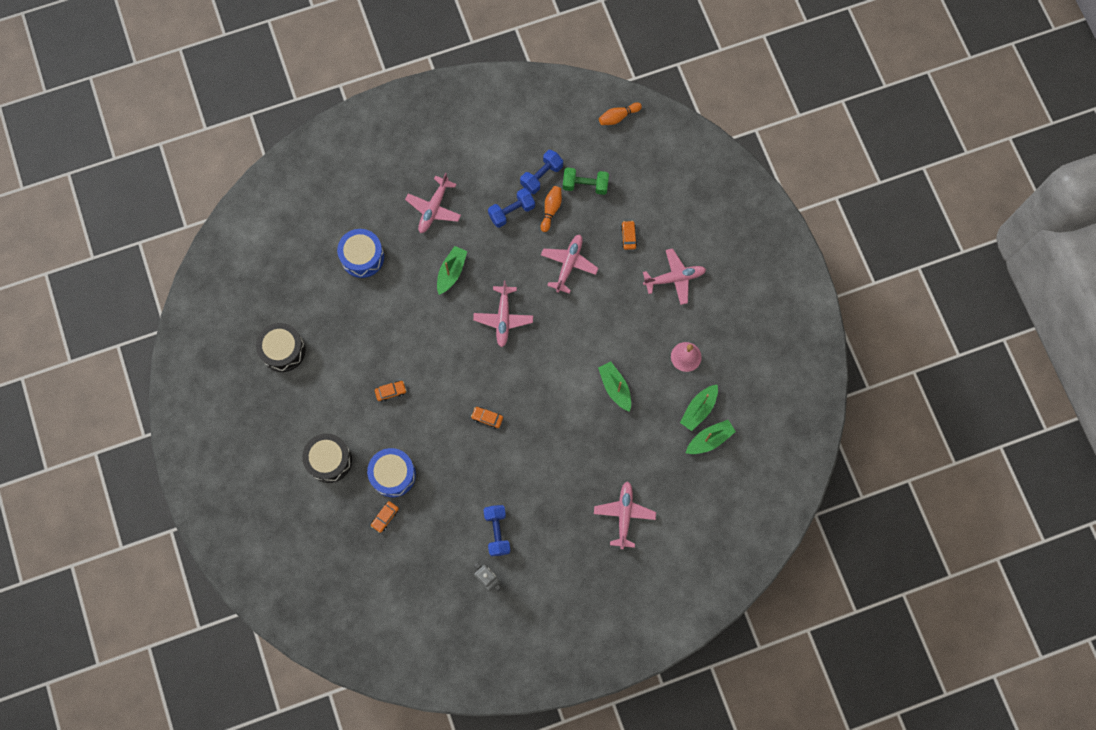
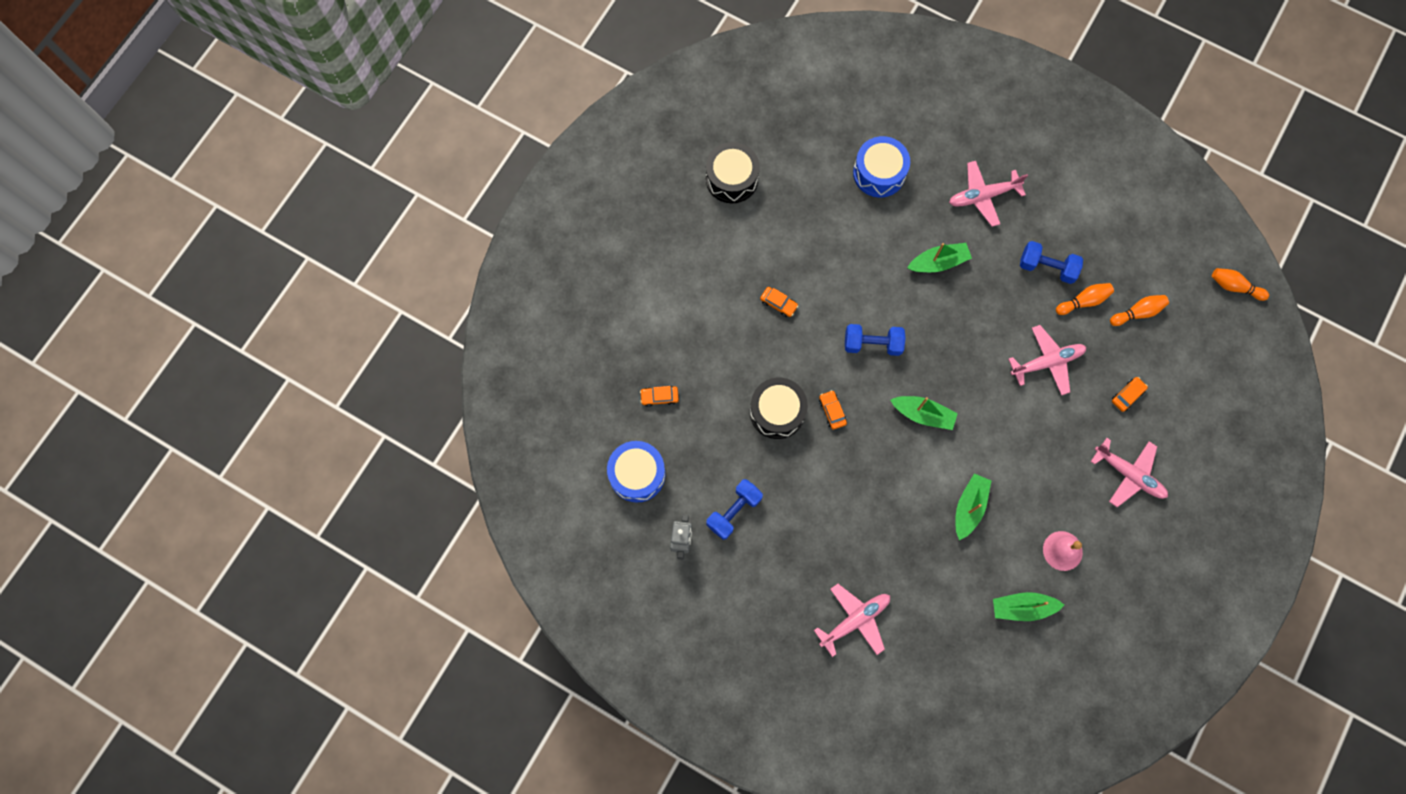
camera: 50 degrees right, 0 degrees up
black drum [302,434,352,483] -> black drum moved to [750,378,808,439]
blue drum [367,448,416,497] -> blue drum moved to [607,441,665,503]
pink plane [473,280,533,347] -> none
blue dumbbell [520,150,563,194] -> blue dumbbell moved to [845,324,905,356]
green dumbbell [563,167,609,195] -> orange bowling pin [1110,295,1169,326]
green boat [686,420,736,454] -> green boat moved to [890,396,958,430]

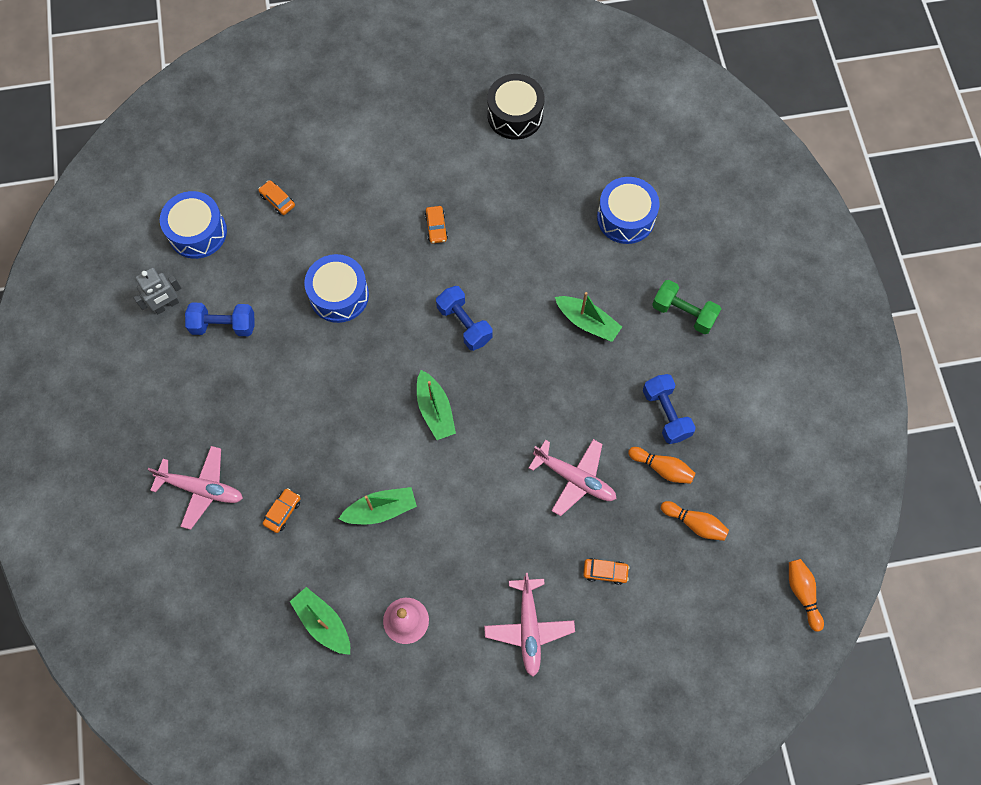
camera: 50 degrees right, 5 degrees down
black drum [750,378,808,439] -> blue drum [304,254,369,323]
orange car [819,390,847,429] -> orange car moved to [263,488,301,533]
pink plane [949,161,1028,227] -> green dumbbell [652,280,721,334]

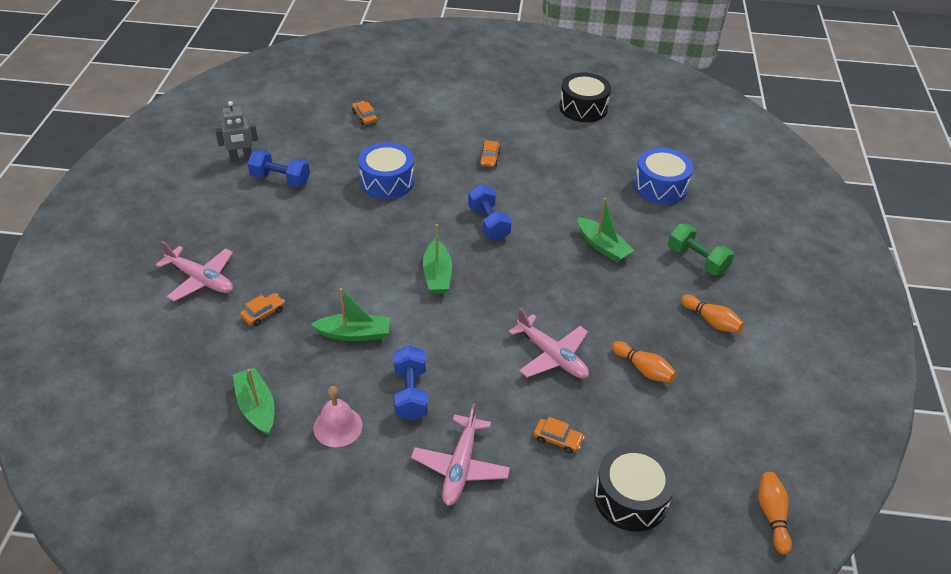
camera: 15 degrees right, 25 degrees down
blue drum [160,191,227,259] -> none
blue dumbbell [643,374,696,444] -> blue dumbbell moved to [394,345,428,421]
orange bowling pin [661,501,729,541] -> orange bowling pin moved to [681,295,744,333]
none -> black drum [594,444,676,532]

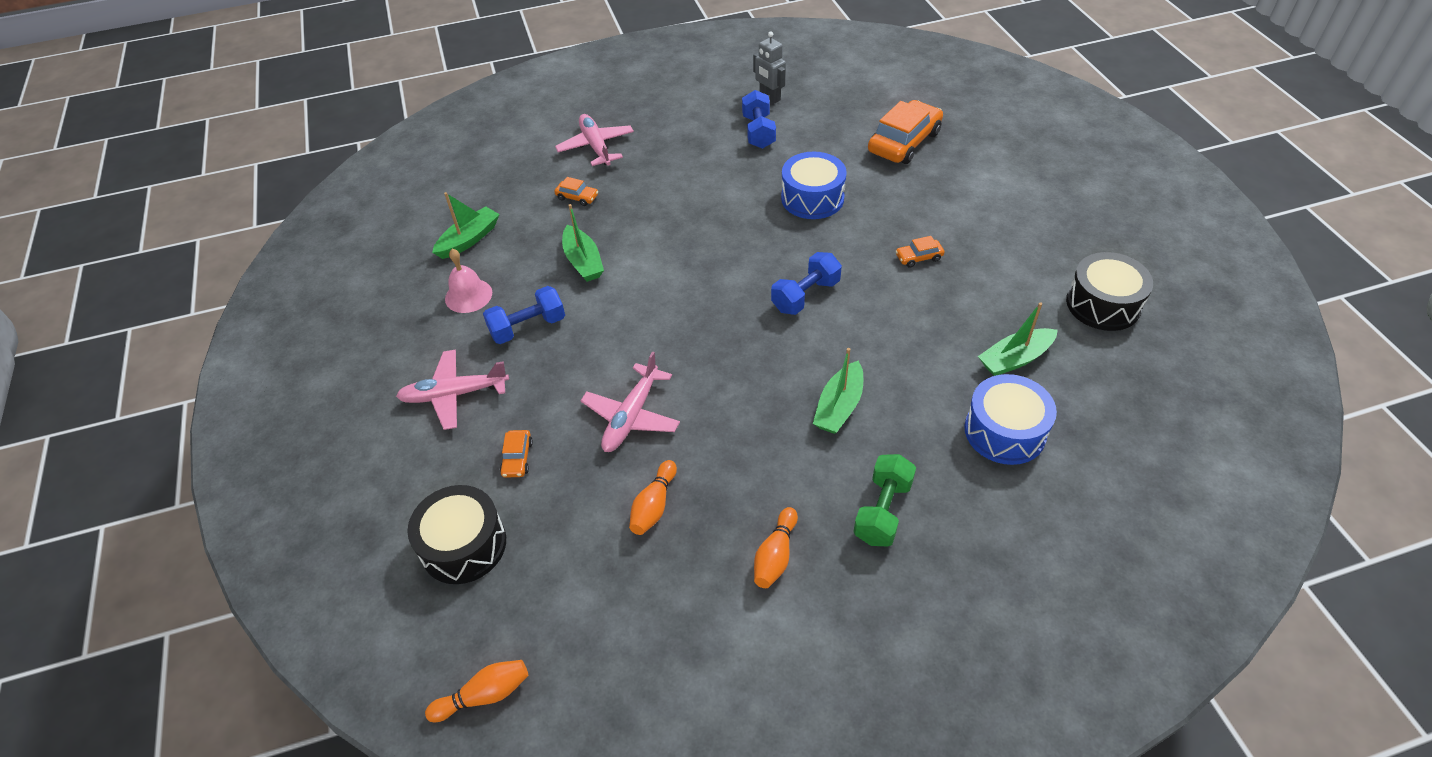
camera: 70 degrees right, 5 degrees up
pink plane [155,241,233,302] -> pink plane turned 150 degrees clockwise [555,114,634,166]
orange car [352,101,377,125] -> orange car [868,100,943,164], size x2.19
green boat [423,224,452,294] -> green boat moved to [978,302,1058,376]

